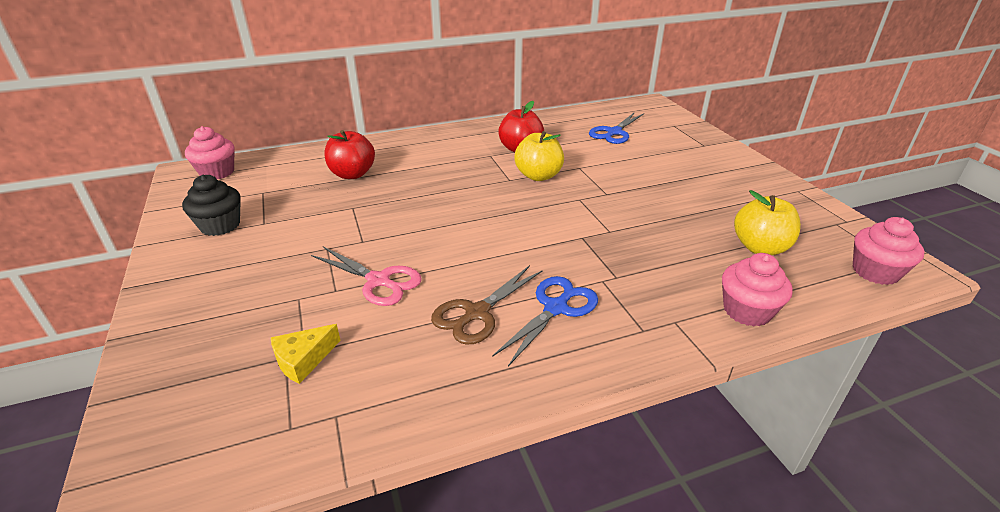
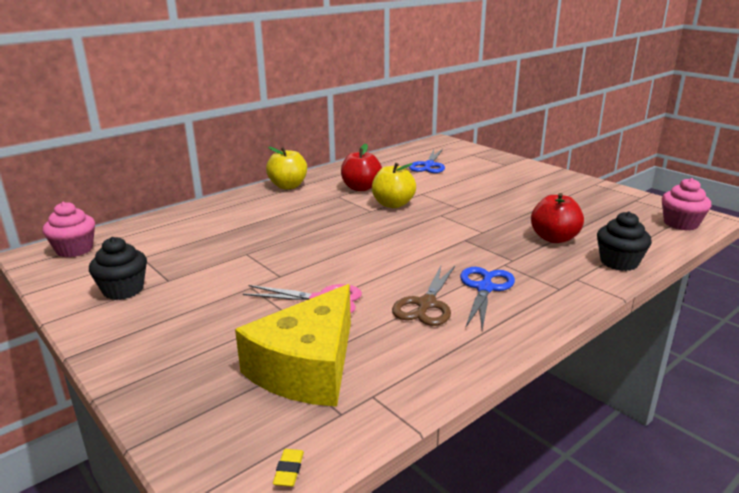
camera: 20 degrees left, 10 degrees down
yellow cheese [271,324,341,384] -> yellow cheese [235,284,351,407], size x2.28
red apple [324,130,375,179] -> red apple moved to [531,193,584,243]
pink cupcake [722,253,793,327] -> black cupcake [597,212,652,271]
yellow apple [734,190,801,255] -> yellow apple moved to [266,147,307,189]
none -> yellow eraser [273,449,304,487]

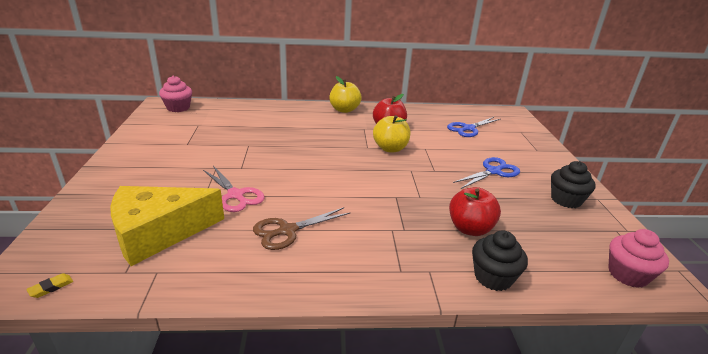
camera: 35 degrees right, 5 degrees up
black cupcake [89,237,147,300] -> black cupcake moved to [551,161,596,208]
blue scissors [460,267,515,330] -> blue scissors moved to [453,157,520,189]

